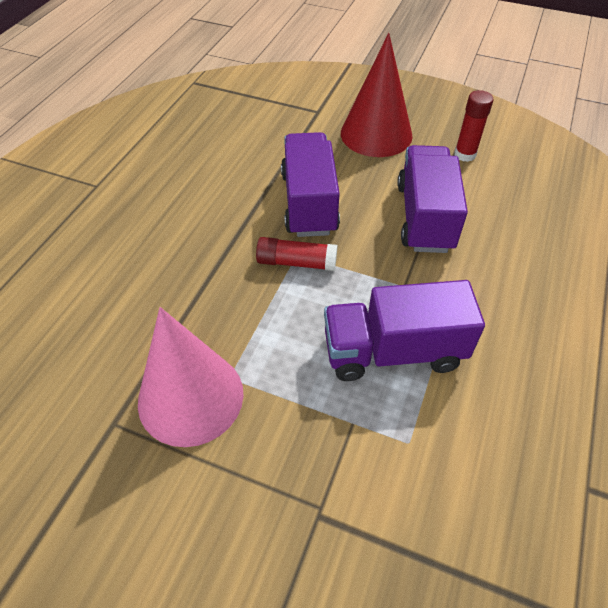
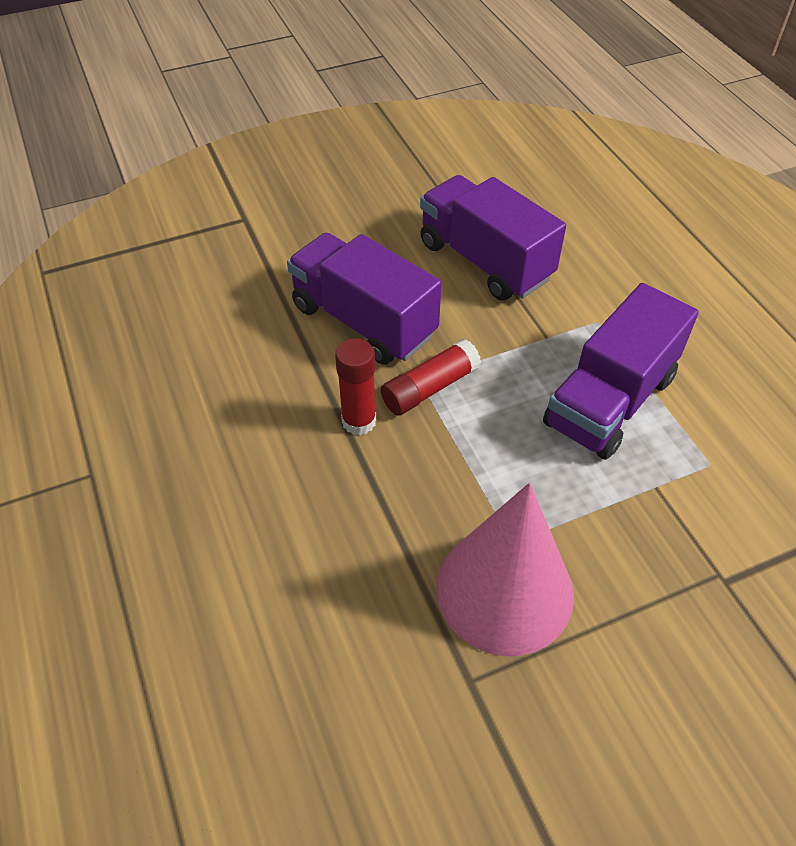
camera: 45 degrees left, 0 degrees up
red cone [341,33,413,157] -> none
red glue stick [454,90,494,162] -> red glue stick moved to [335,338,376,435]

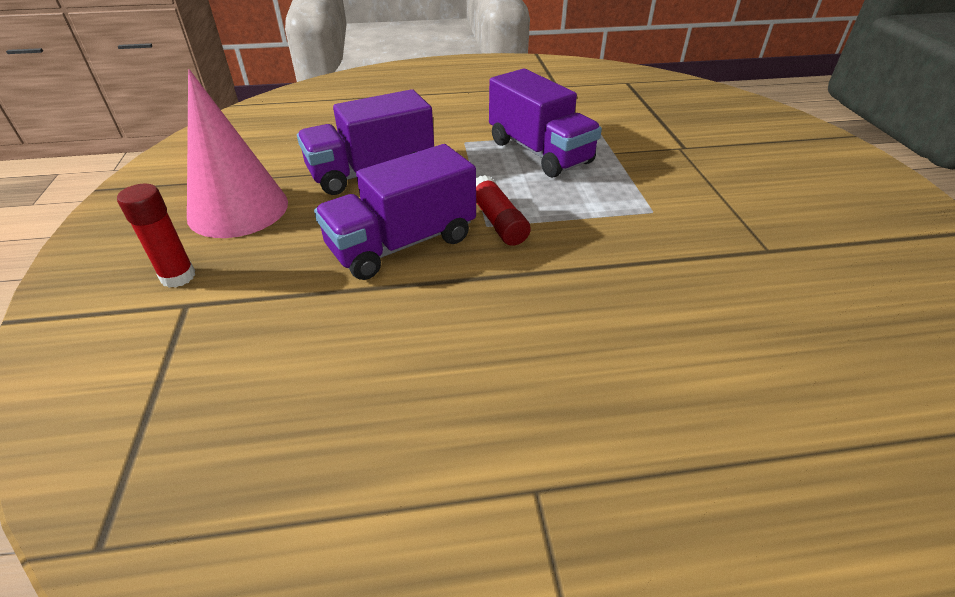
camera: 75 degrees left, 10 degrees down
red glue stick [335,338,376,435] -> red glue stick moved to [117,184,196,288]
pink cone [436,483,574,656] -> pink cone moved to [187,69,288,238]

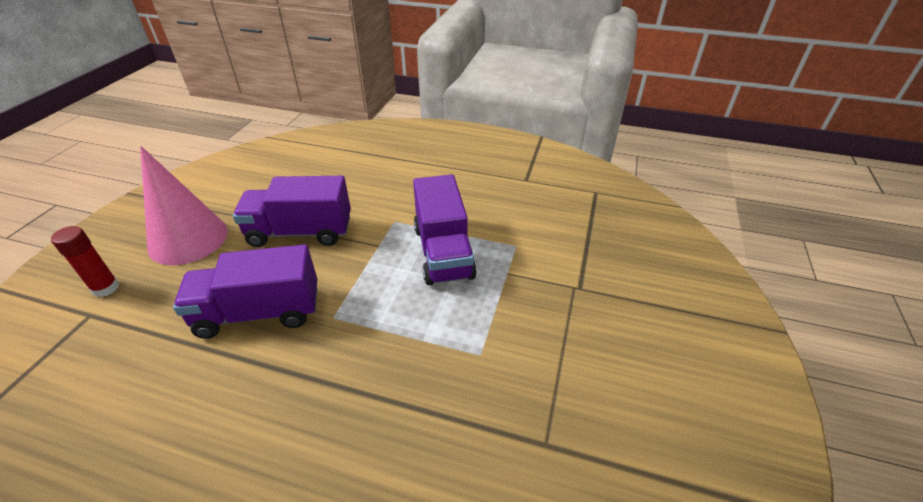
camera: 25 degrees right, 0 degrees up
red glue stick [476,175,531,246] -> none

